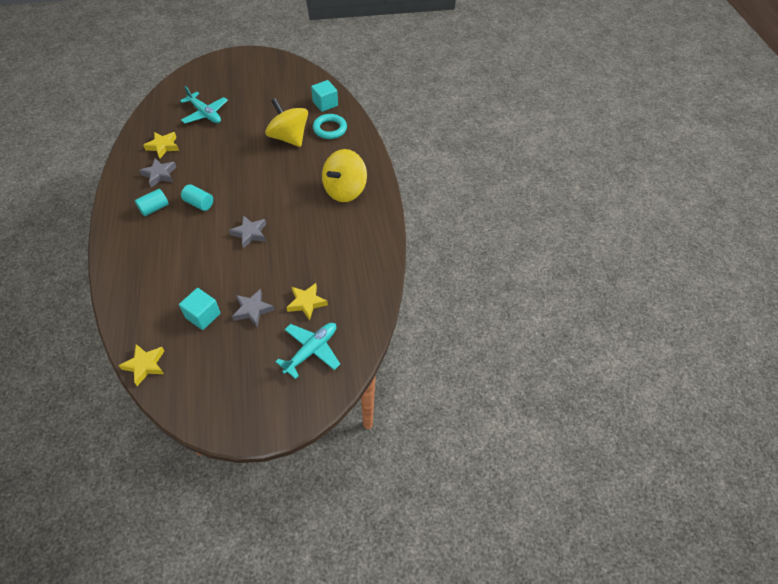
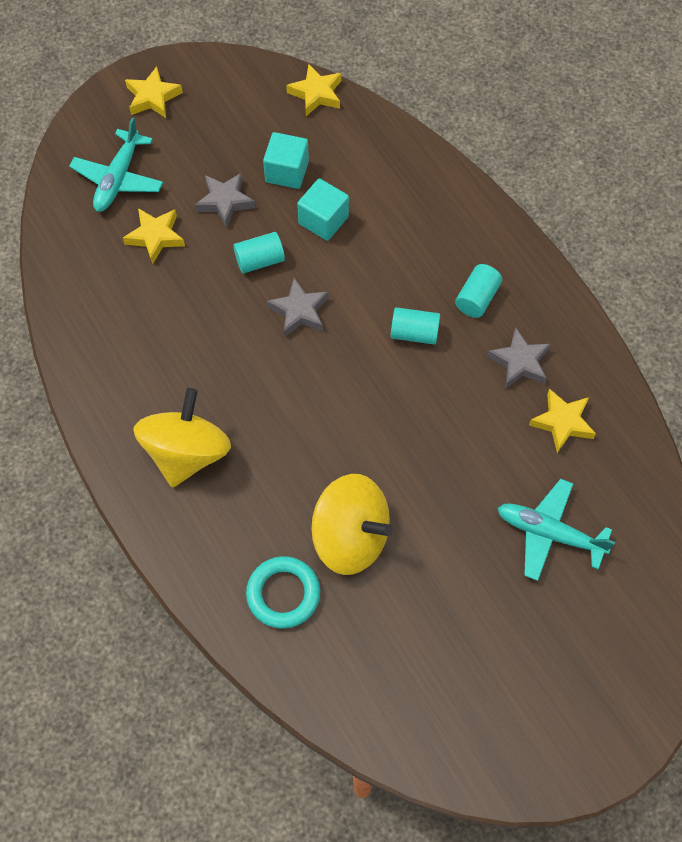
camera: 160 degrees right, 10 degrees up
turquoise cube [311,80,338,112] -> turquoise cube moved to [297,178,349,241]
none -> yellow star [125,67,183,118]
none -> turquoise cylinder [233,232,285,273]

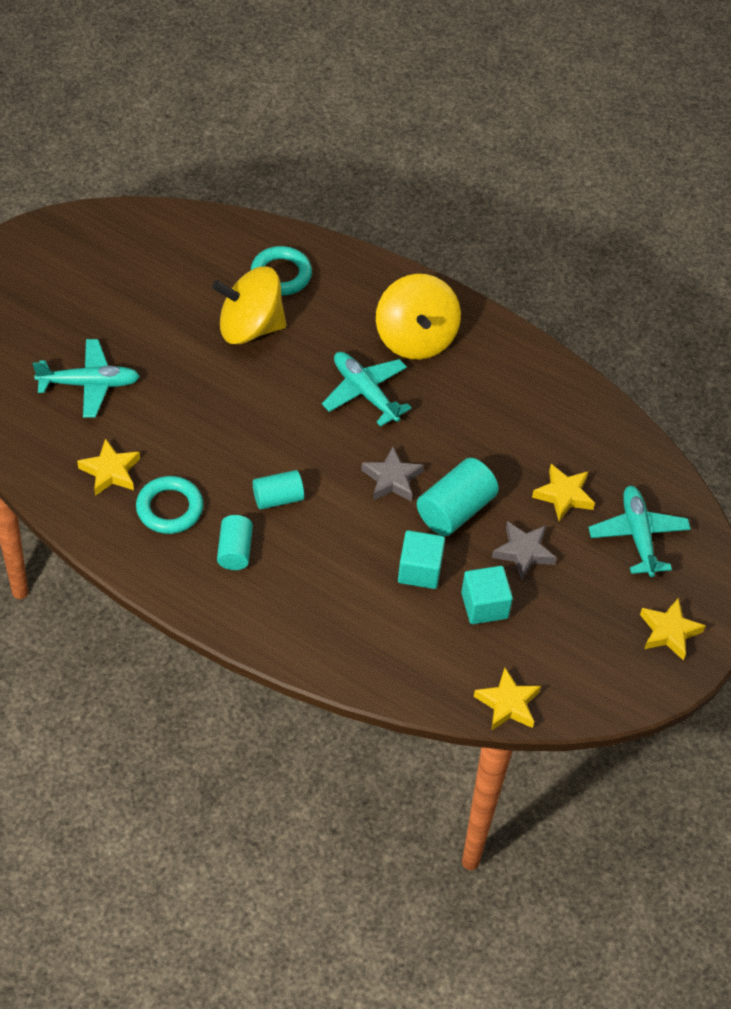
camera: 150 degrees right, 10 degrees down
turquoise cylinder [233,232,285,273] -> turquoise cylinder [417,458,499,536], size x1.55
grey star [487,327,551,388] -> turquoise ring [136,476,203,534]
none -> turquoise plane [322,352,412,427]

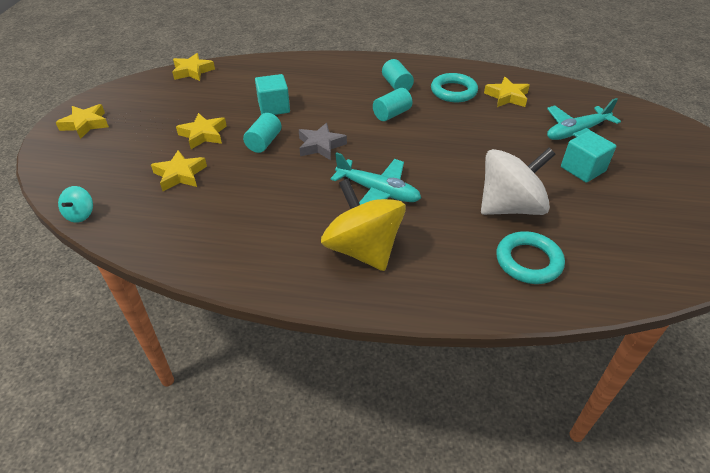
camera: 160 degrees right, 10 degrees down
yellow spinning top [212,267,286,344] -> white spinning top [481,148,556,215]
turquoise cylinder [417,458,499,536] -> turquoise cylinder [243,113,282,153], size x0.65
turquoise cube [461,566,513,624] -> turquoise cube moved to [561,130,616,183]
grey star [492,521,557,580] -> yellow star [176,113,227,149]
turquoise plane [588,486,691,577] -> none
none -> turquoise spinning top [58,186,93,223]

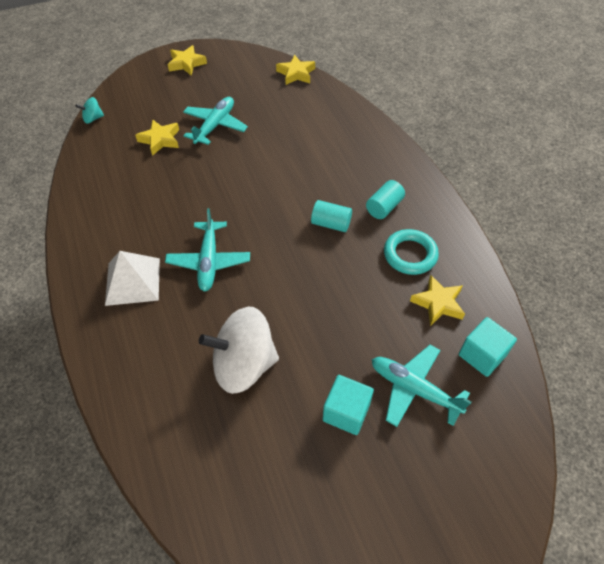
camera: 60 degrees right, 10 degrees up
yellow star [176,113,227,149] -> turquoise plane [183,97,248,145]
turquoise cylinder [243,113,282,153] -> none
turquoise cube [255,74,290,115] -> turquoise cube moved to [459,317,517,377]
grey star [299,123,347,160] -> none
yellow spinning top [321,179,406,271] -> white pyramid [105,251,160,306]
white spinning top [481,148,556,215] -> white spinning top turned 135 degrees clockwise [199,307,279,394]
turquoise ring [496,231,565,284] -> none

